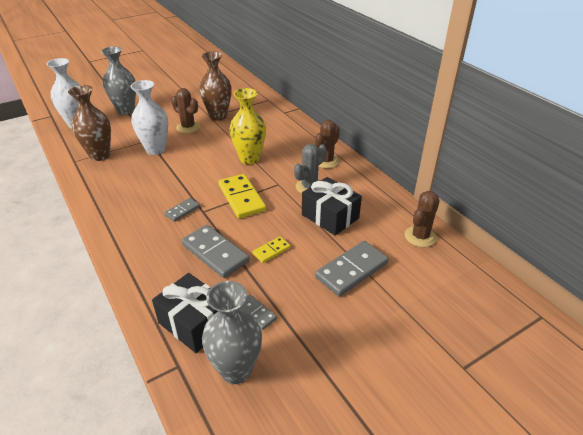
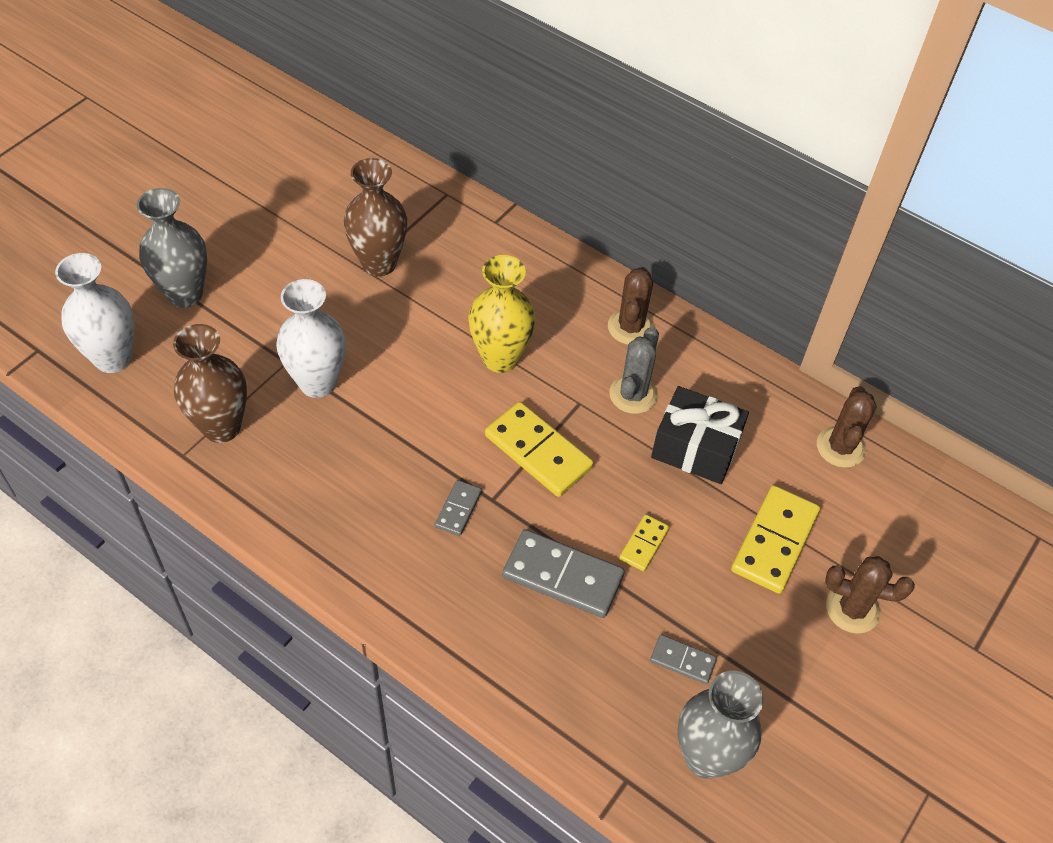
camera: 25 degrees left, 15 degrees up
black gift [152,273,218,353] -> none
brown cactus [171,88,200,133] -> brown cactus moved to [825,556,915,633]
grey domino [315,241,389,297] -> yellow domino [731,485,820,594]

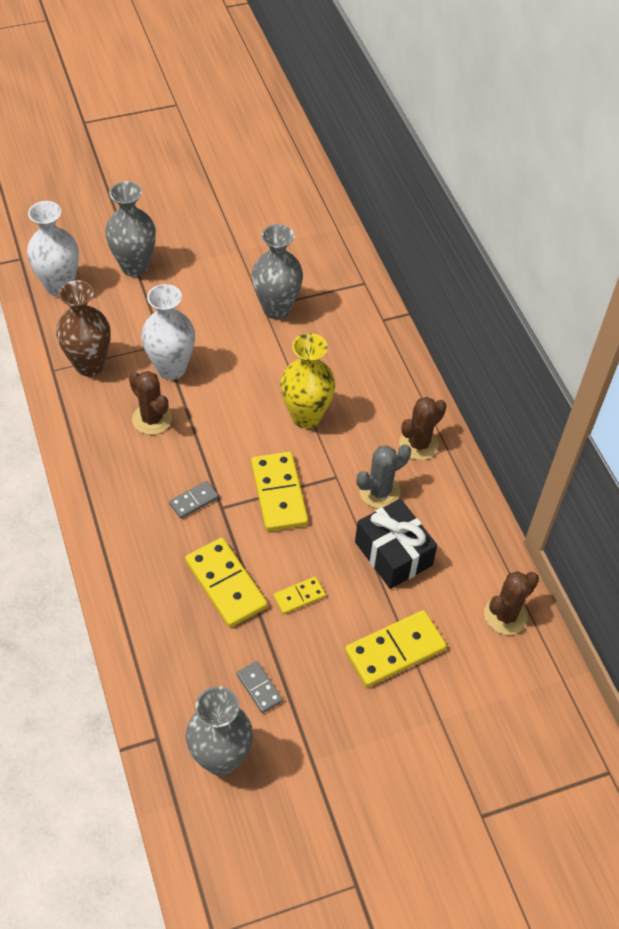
camera: 35 degrees right, 0 degrees up
brown vase [344,158,407,277] -> grey vase [252,224,303,319]
grey domino [502,529,625,618] -> yellow domino [185,538,267,627]
brown cactus [825,556,915,633] -> brown cactus moved to [129,371,172,435]

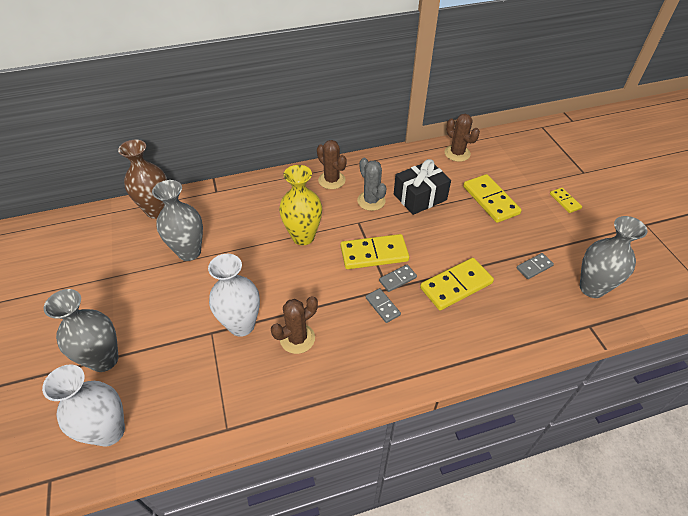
camera: 85 degrees left, 5 degrees down
brown vase [56,280,111,376] -> brown vase moved to [118,139,167,219]
yellow domino [273,577,326,614] -> yellow domino moved to [550,188,582,213]
none -> grey domino [379,265,417,292]

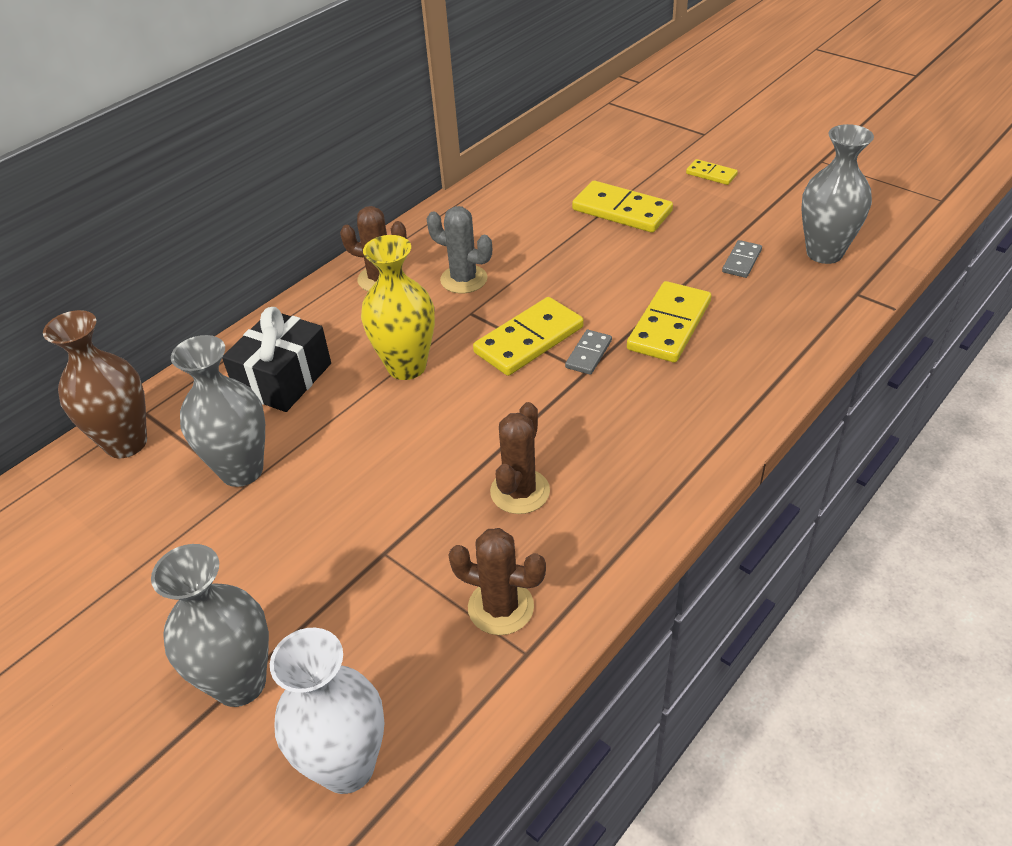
camera: 30 degrees left, 5 degrees down
white vase [208,254,260,337] -> none
grey domino [366,288,401,323] -> none
black gift [394,159,451,215] -> black gift moved to [222,307,331,412]
brown cactus [445,114,480,162] -> brown cactus moved to [448,528,546,635]

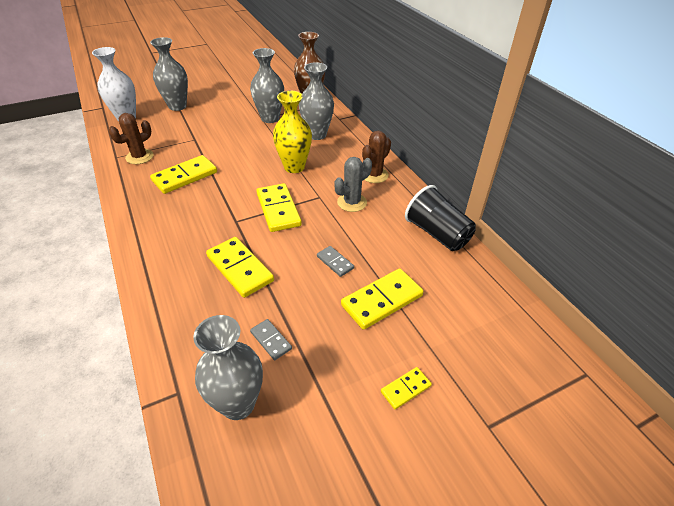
camera: 110 degrees right, 0 degrees up
black gift [222,307,331,412] -> grey vase [299,62,334,140]
brown cactus [490,402,550,514] -> yellow domino [150,155,217,194]
grey domino [565,330,612,375] -> grey domino moved to [317,246,354,277]
none -> black cup [405,185,476,251]

